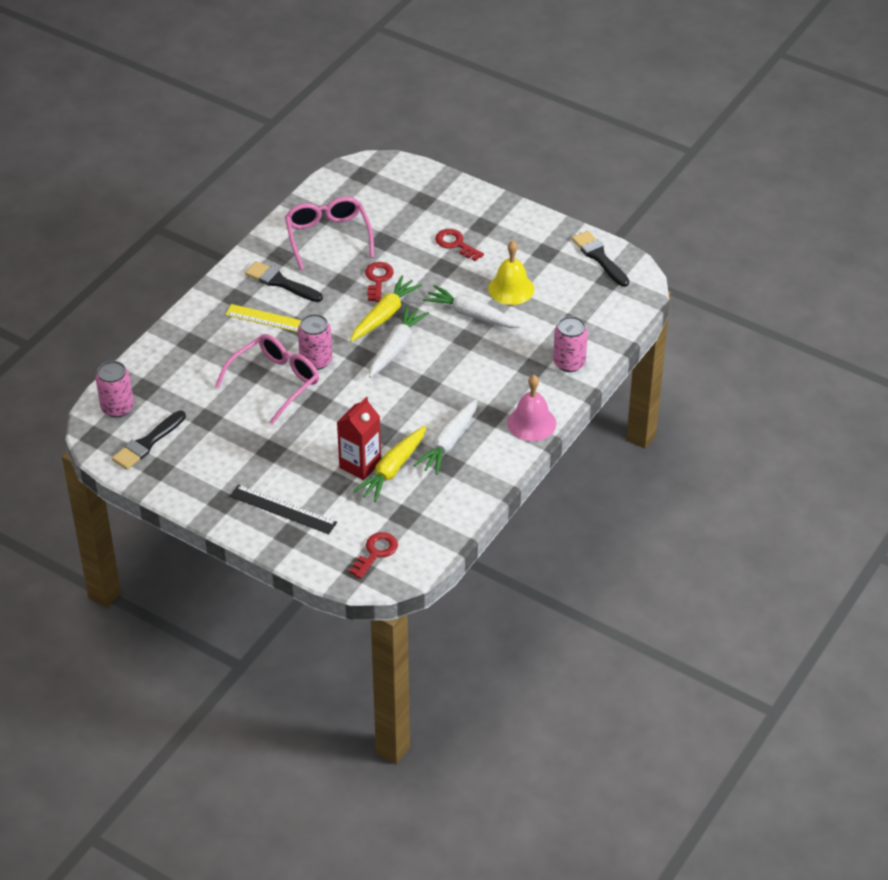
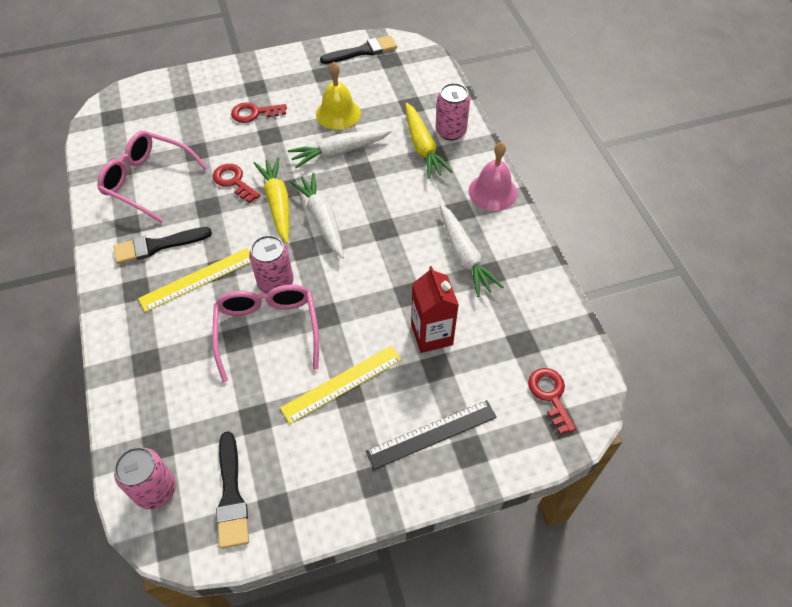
camera: 50 degrees left, 10 degrees up
yellow carrot [353,426,426,502] -> yellow carrot moved to [405,103,453,179]
black brush [572,231,629,287] -> black brush turned 150 degrees clockwise [320,35,397,64]
none -> yellow ruler [280,345,402,424]

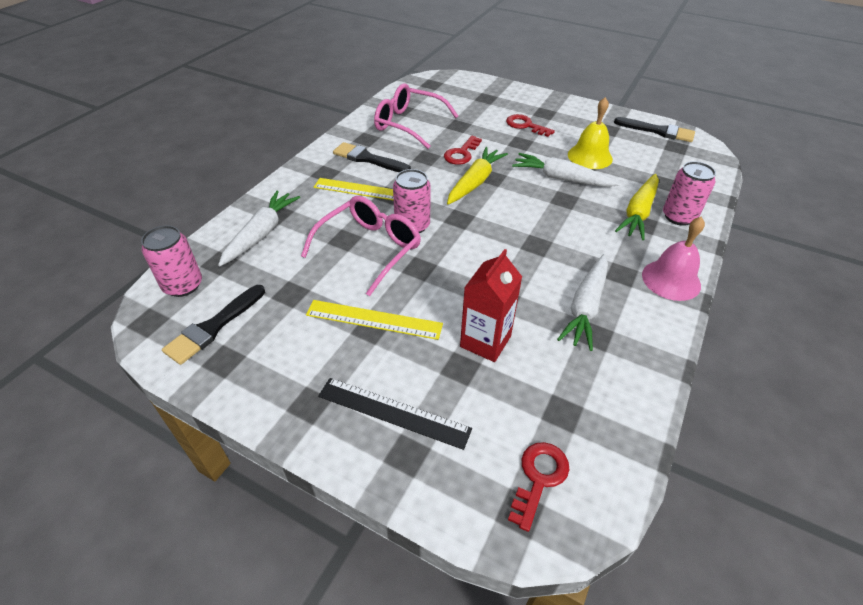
camera: 45 degrees right, 10 degrees down
pink glasses [98,131,208,223] -> pink glasses turned 45 degrees counterclockwise [374,84,458,149]
red key [213,164,260,203] -> red key turned 150 degrees counterclockwise [444,136,482,165]
white carrot [289,173,344,259] -> white carrot moved to [218,190,300,266]

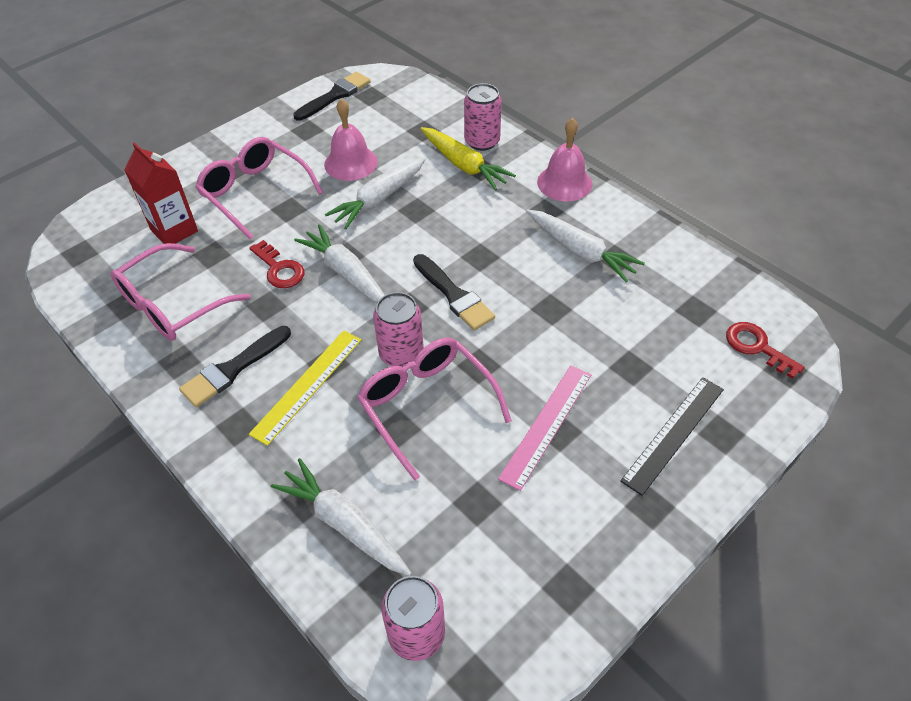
camera: 70 degrees left, 5 degrees up
black brush [162,285,265,365] -> black brush moved to [413,254,495,331]
yellow ruler [306,300,443,340] -> pink ruler [498,365,591,491]
yellow carrot [447,147,508,205] -> white carrot [294,224,385,303]
red carton [460,249,522,362] -> red carton moved to [124,142,198,244]
red key [506,114,555,137] -> pink glasses [195,137,323,239]
yellow bell [568,97,613,169] -> pink bell [324,98,378,181]

